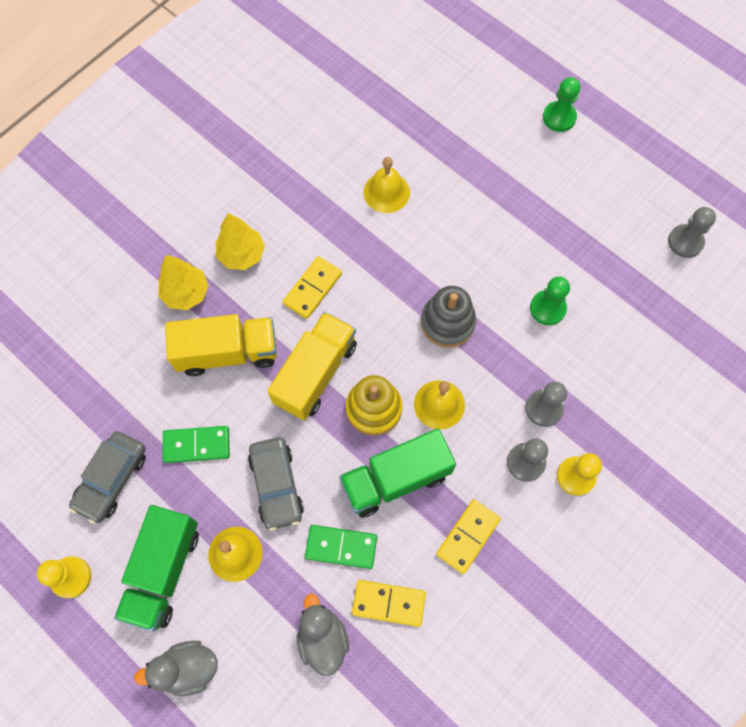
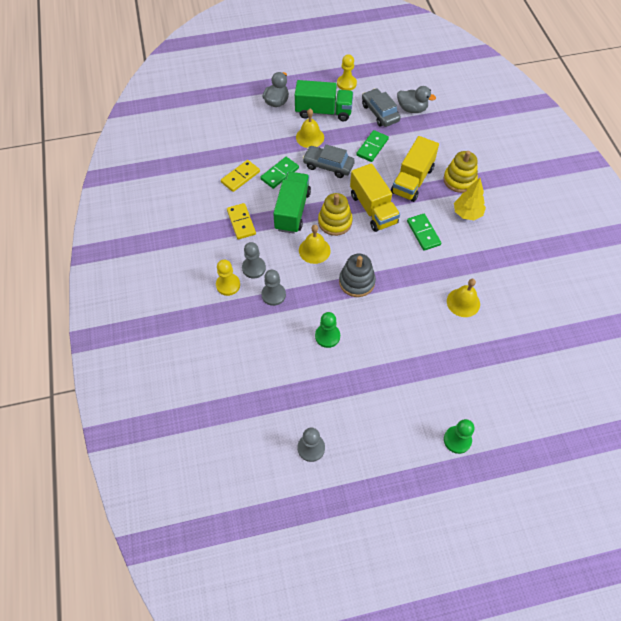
camera: 125 degrees right, 10 degrees down
green truck [114,505,199,631] -> green truck turned 135 degrees clockwise [295,80,353,121]
yellow tree [158,255,209,310] -> yellow stacking toy [443,151,478,193]
yellow domino [283,256,342,319] -> green domino [407,214,441,251]
grey duck [297,594,349,676] -> grey duck moved to [397,86,436,113]

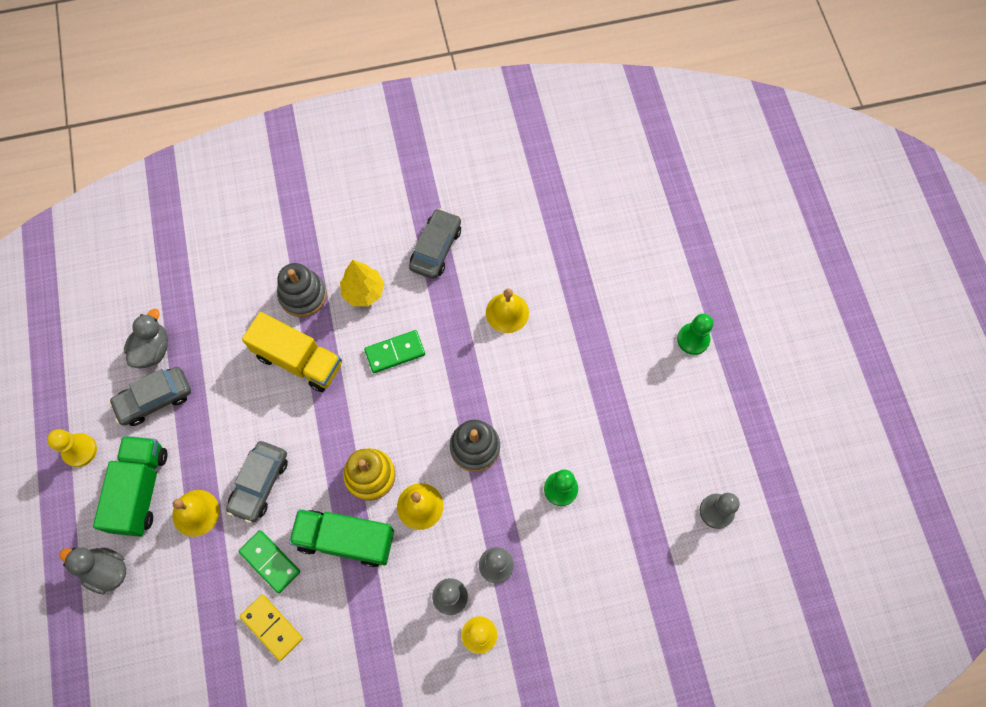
camera: 90 degrees left, 10 degrees up
yellow domino [227,203,256,239] -> none
yellow truck [350,163,400,232] -> none
green domino [356,130,389,162] -> none
yellow stacking toy [443,151,478,193] -> grey stacking toy [277,263,327,317]
none -> grey car [409,208,461,279]

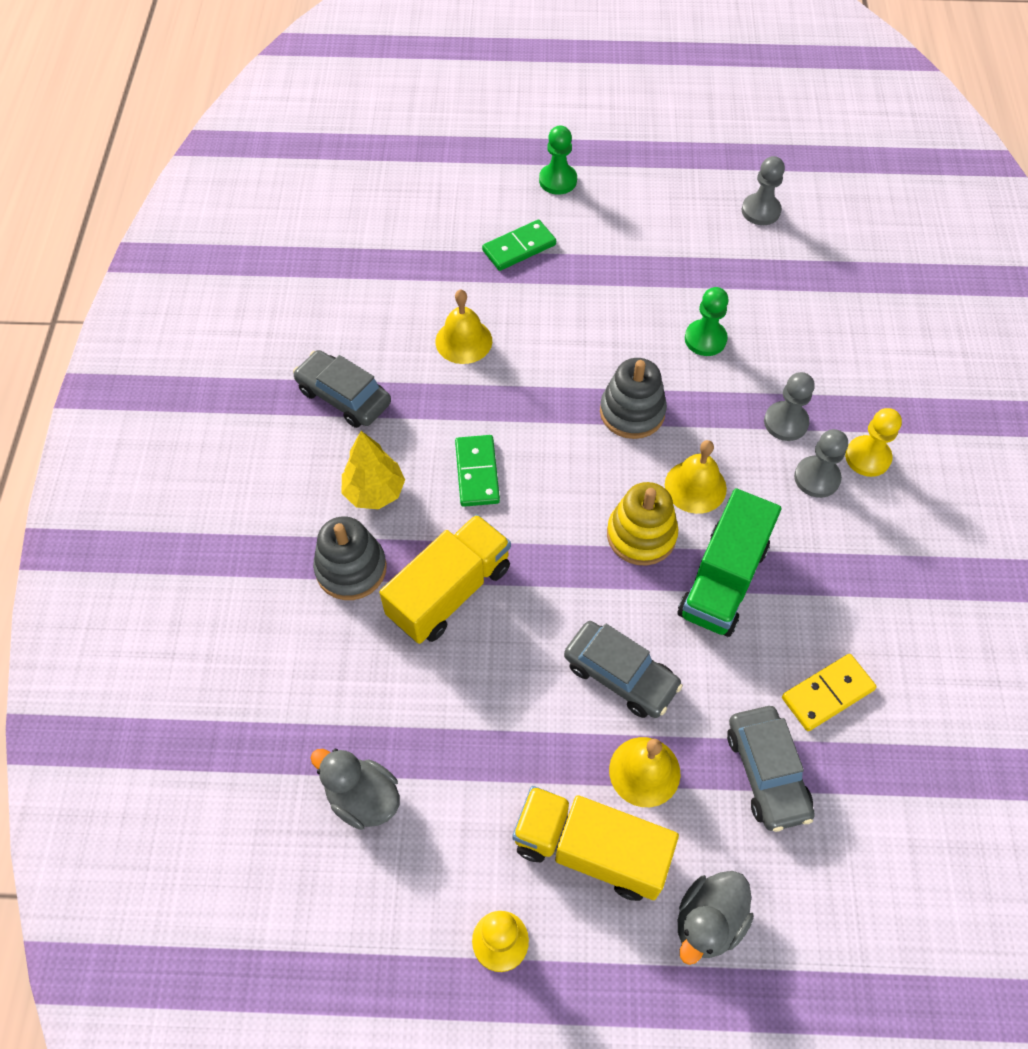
camera: 75 degrees left, 10 degrees down
green truck [93,436,168,537] -> yellow truck [512,786,679,901]
grey car [109,367,191,426] -> grey car moved to [727,706,815,832]
green domino [239,530,300,593] -> green domino moved to [482,219,556,271]

